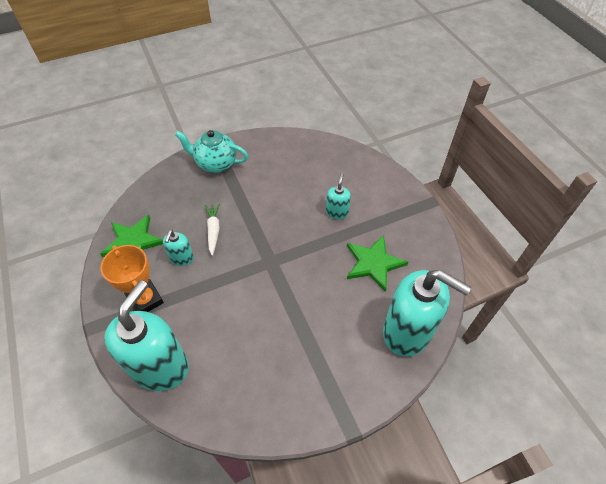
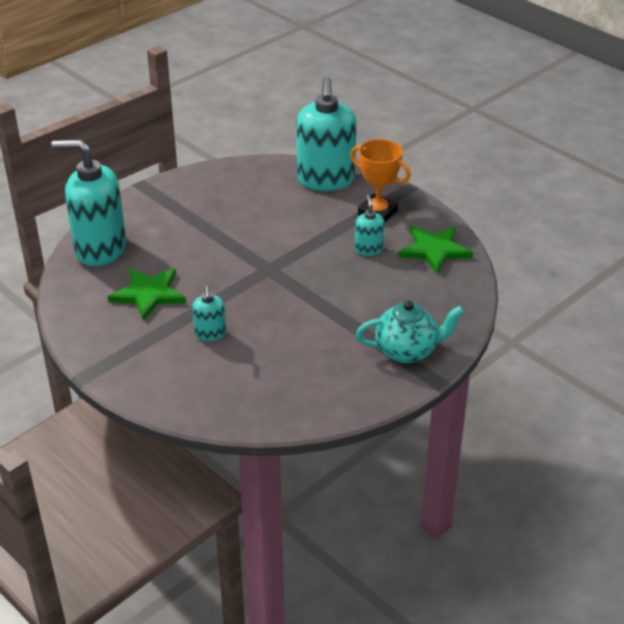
camera: 160 degrees right, 15 degrees down
white carrot [205,204,220,256] -> none

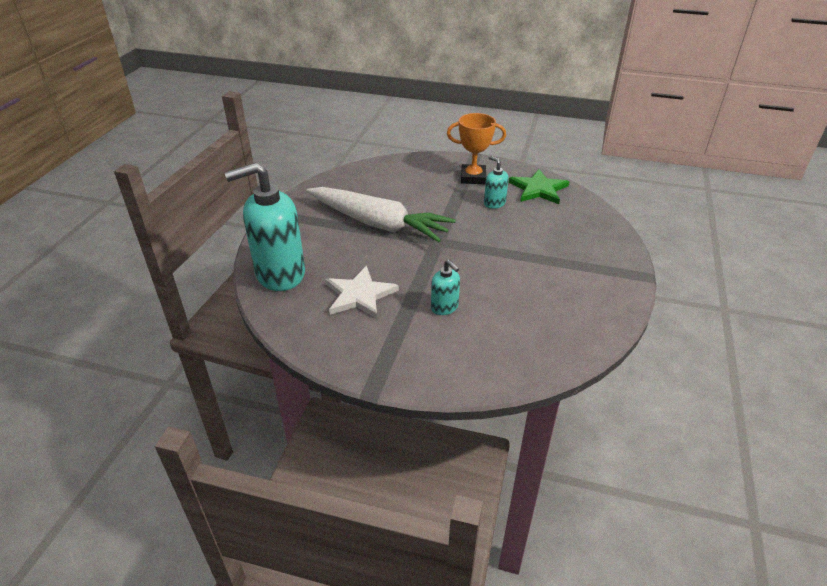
camera: 30 degrees left, 0 degrees up
green star [108,268,186,321] -> white star [325,266,399,319]
turquoise soap dispenser [296,77,357,191] -> none
turquoise teapot [356,301,464,363] -> none
none -> white carrot [307,187,456,242]

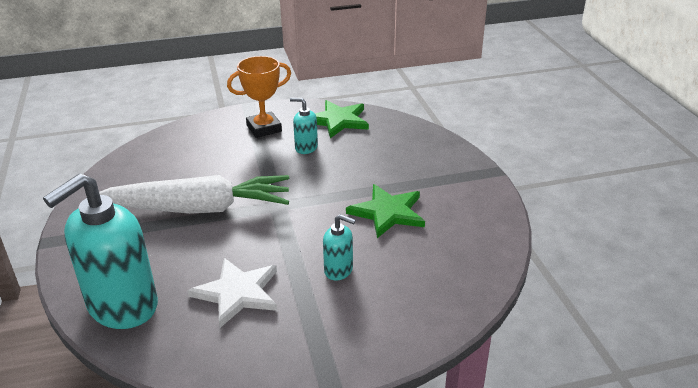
camera: 30 degrees left, 5 degrees down
none -> green star [346,184,425,238]

